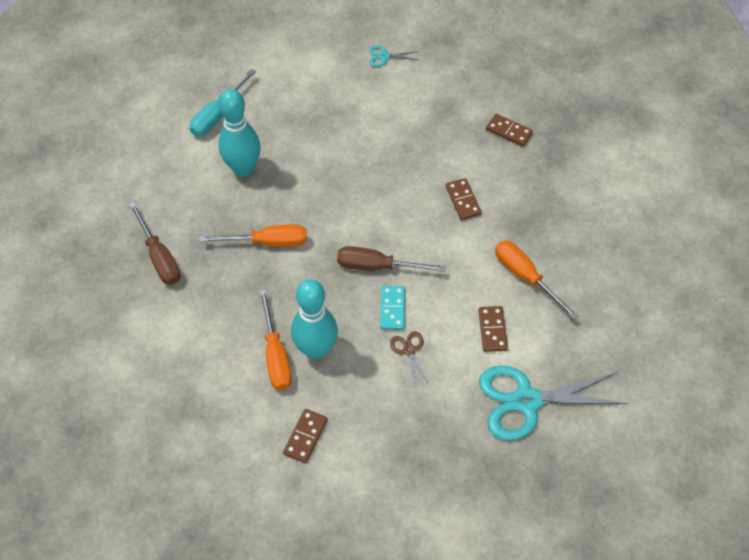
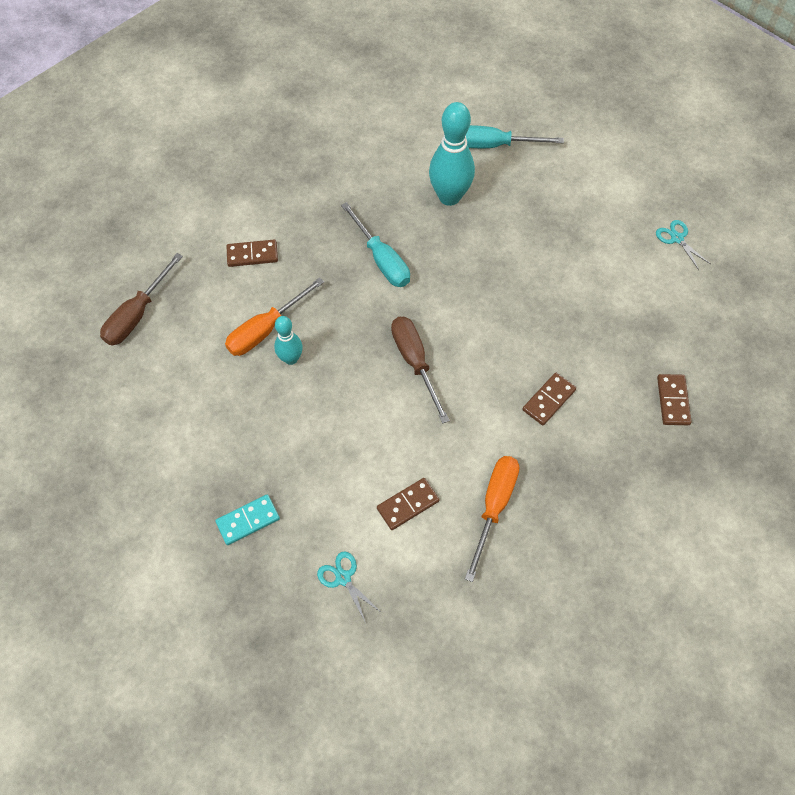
camera: 60 degrees right, 5 degrees up
brown screwdriver [129,202,181,285] -> brown screwdriver moved to [100,253,183,346]
orange screwdriver [199,224,307,247] -> turquoise screwdriver [341,202,410,287]
brown domino [283,409,328,463] -> brown domino moved to [227,240,278,267]
turquoise bowling pin [291,279,338,360] -> turquoise bowling pin [274,316,303,365], size x0.56
turquoise domino [380,286,405,330] -> turquoise domino moved to [215,494,280,545]
brown scissors [390,331,429,388] -> none
turquoise scissors [479,366,628,440] -> turquoise scissors [317,551,379,623], size x0.44

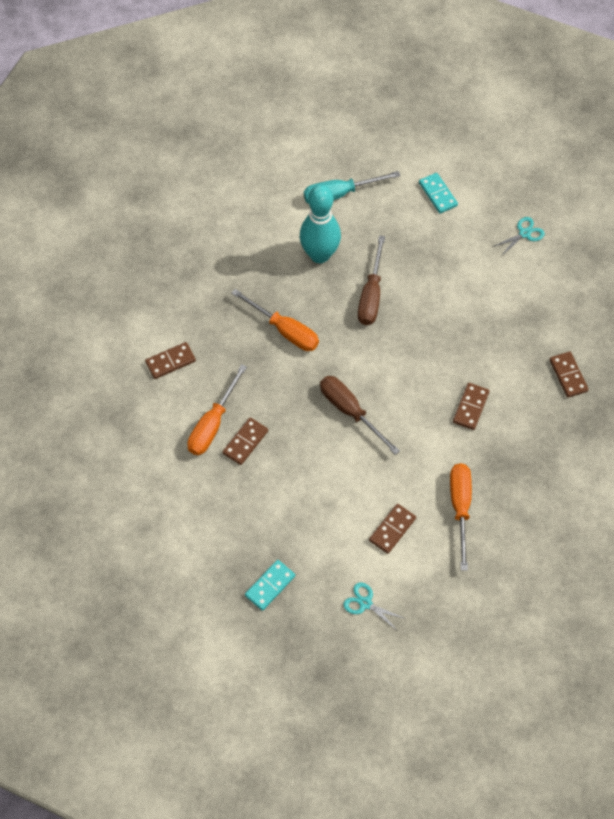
camera: 20 degrees left, 0 degrees up
brown screwdriver [100,253,183,346] -> brown screwdriver moved to [358,235,385,325]
turquoise bowling pin [274,316,303,365] -> brown domino [222,417,268,465]
turquoise screwdriver [341,202,410,287] -> orange screwdriver [231,289,319,351]
turquoise scissors [656,220,710,270] -> turquoise scissors turned 105 degrees clockwise [492,217,545,255]
none -> turquoise domino [419,173,458,214]

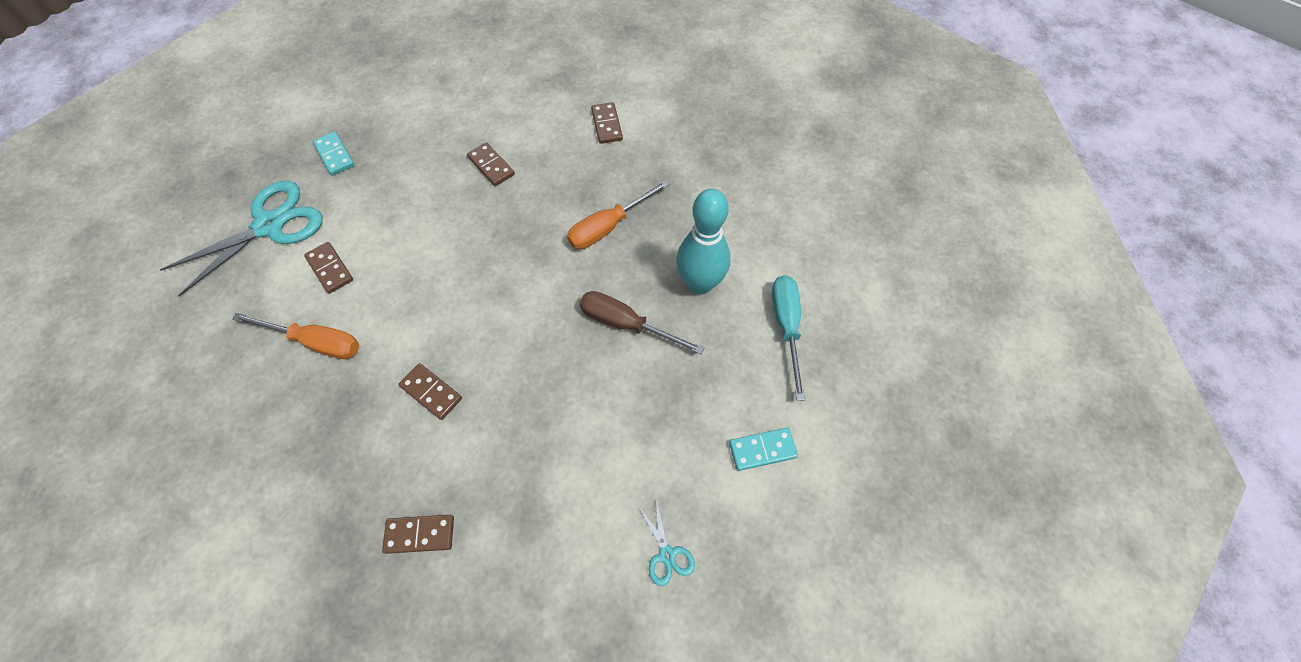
camera: 105 degrees right, 0 degrees up
orange screwdriver [187,364,247,455] -> none
brown screwdriver [320,376,400,455] -> none
turquoise scissors [343,582,406,631] -> turquoise scissors [160,181,323,296], size x2.29

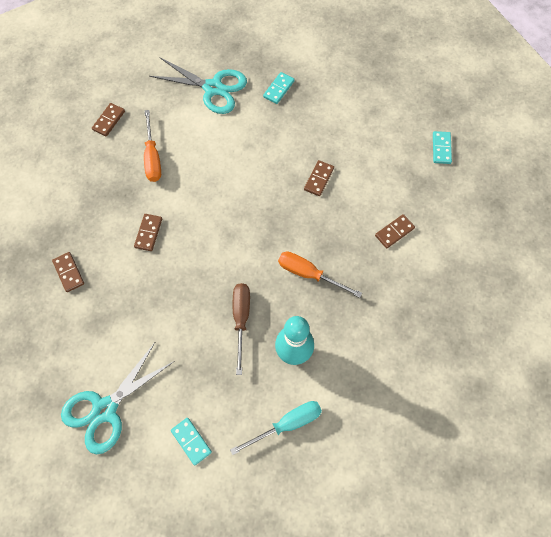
camera: 65 degrees right, 5 degrees up
brown domino [304,242,353,294] -> brown domino moved to [92,103,125,136]
turquoise scissors [638,499,695,586] -> turquoise scissors [61,343,174,454], size x2.29
none -> turquoise domino [433,131,452,164]

